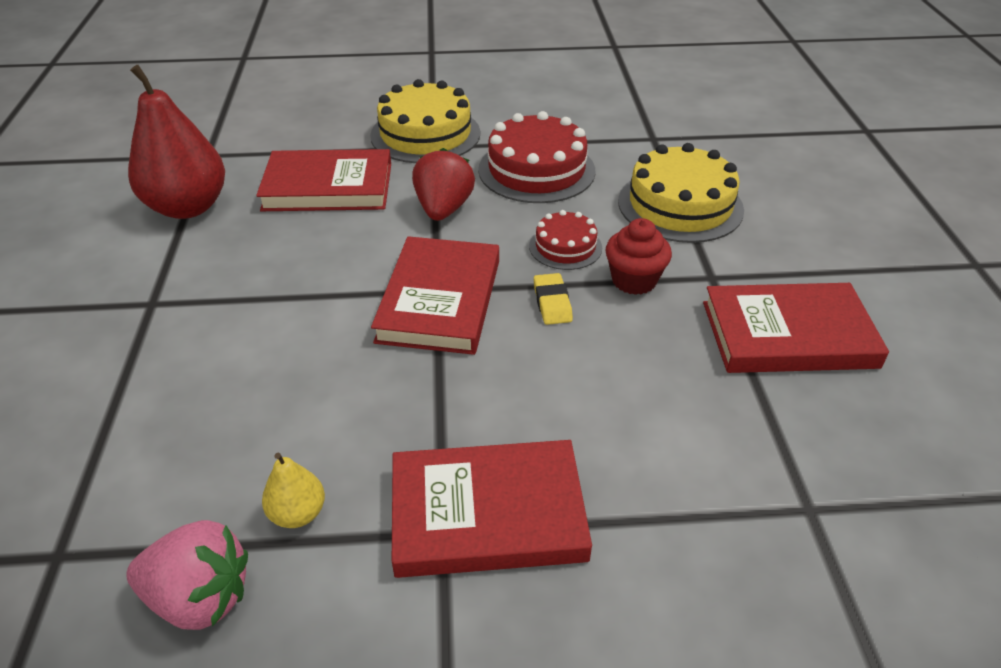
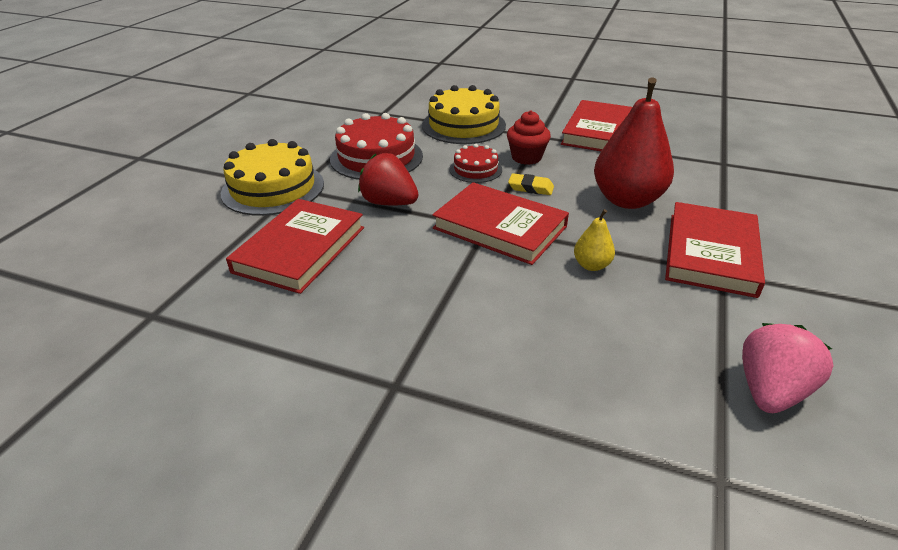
camera: 65 degrees left, 5 degrees down
red pear [128,65,225,219] -> red pear moved to [594,77,674,209]
yellow pear [262,453,325,528] -> yellow pear moved to [574,209,615,271]

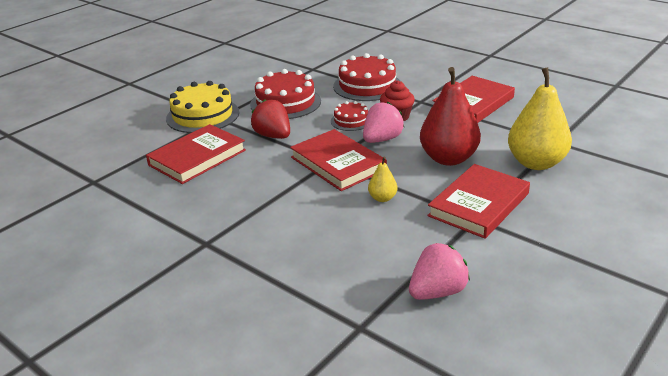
camera: 20 degrees right, 5 degrees down
yellow cake [422,85,506,144] -> red cake [333,53,400,101]
yellow eraser [508,173,554,195] -> pink strawberry [363,102,404,143]
none -> yellow pear [508,67,572,170]

